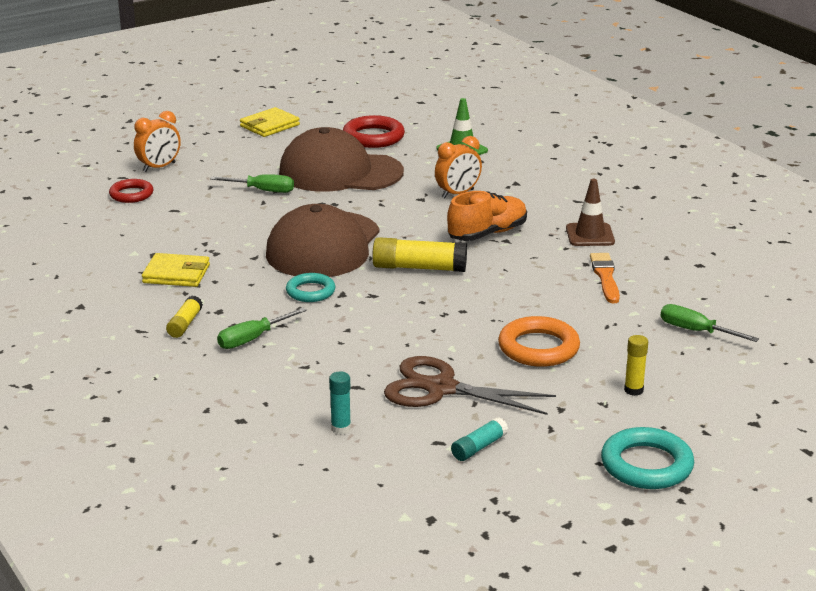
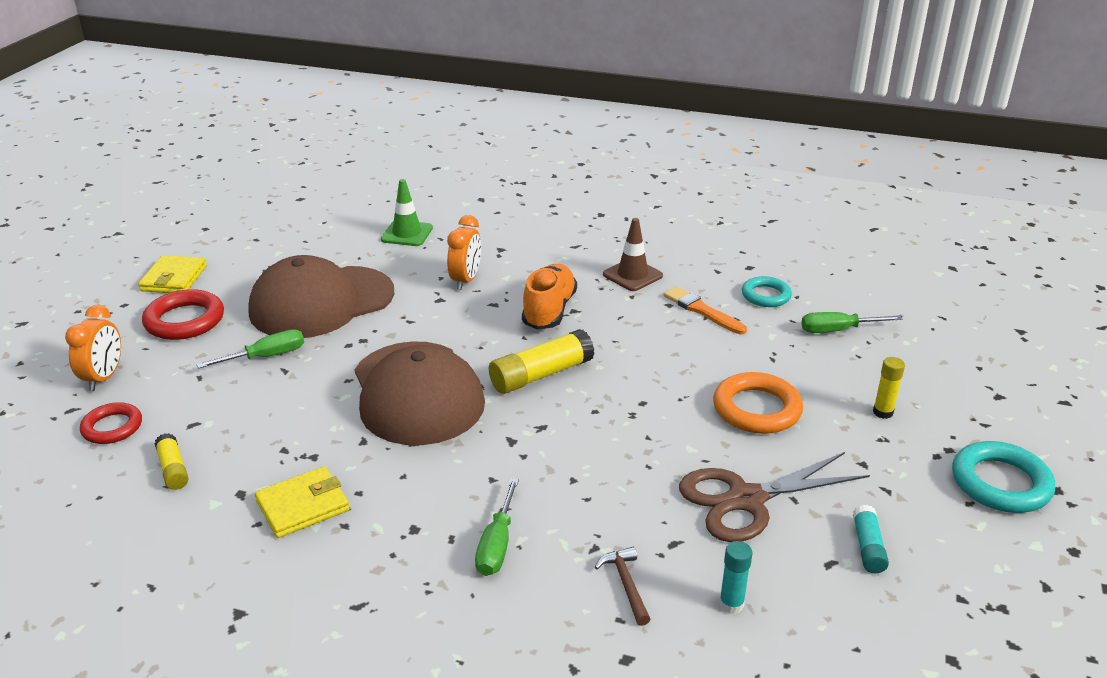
camera: 40 degrees left, 5 degrees up
yellow glue stick [166,296,203,338] -> yellow glue stick moved to [155,433,188,490]
turquoise ring [286,273,335,302] -> turquoise ring moved to [742,276,792,307]
red ring [343,115,405,148] -> red ring moved to [142,289,224,340]
none -> brown hammer [595,547,651,626]

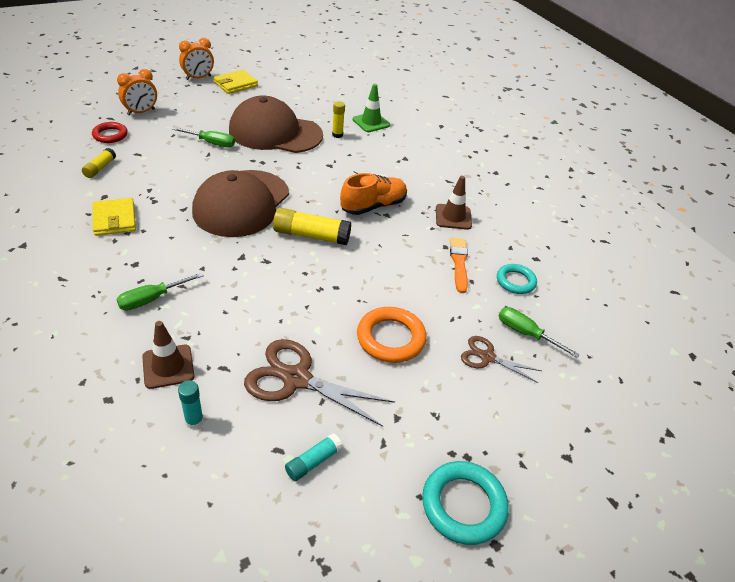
camera: 40 degrees right, 10 degrees up
red ring [142,289,224,340] -> none
yellow wallet [255,466,350,538] -> yellow wallet turned 60 degrees clockwise [93,198,136,236]
orange clock [447,215,481,290] -> orange clock moved to [179,38,214,80]
brown hammer [595,547,651,626] -> brown traffic cone [142,321,195,389]
yellow glue stick [873,357,905,419] -> yellow glue stick moved to [332,101,345,138]
none -> brown scissors [461,336,541,383]

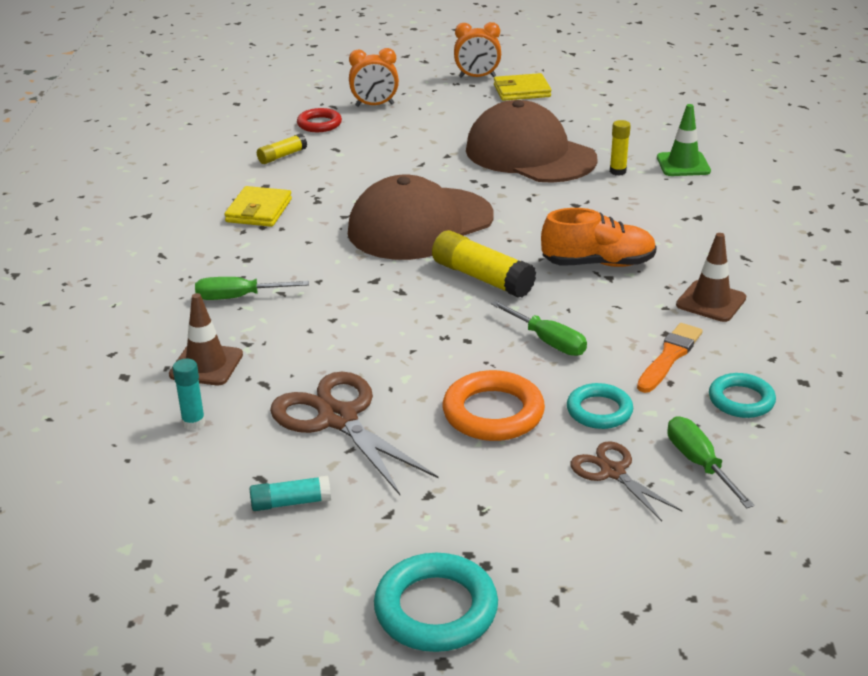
camera: 35 degrees right, 10 degrees down
green screwdriver [172,127,235,147] -> green screwdriver moved to [491,301,587,356]
none -> turquoise ring [567,383,633,429]

